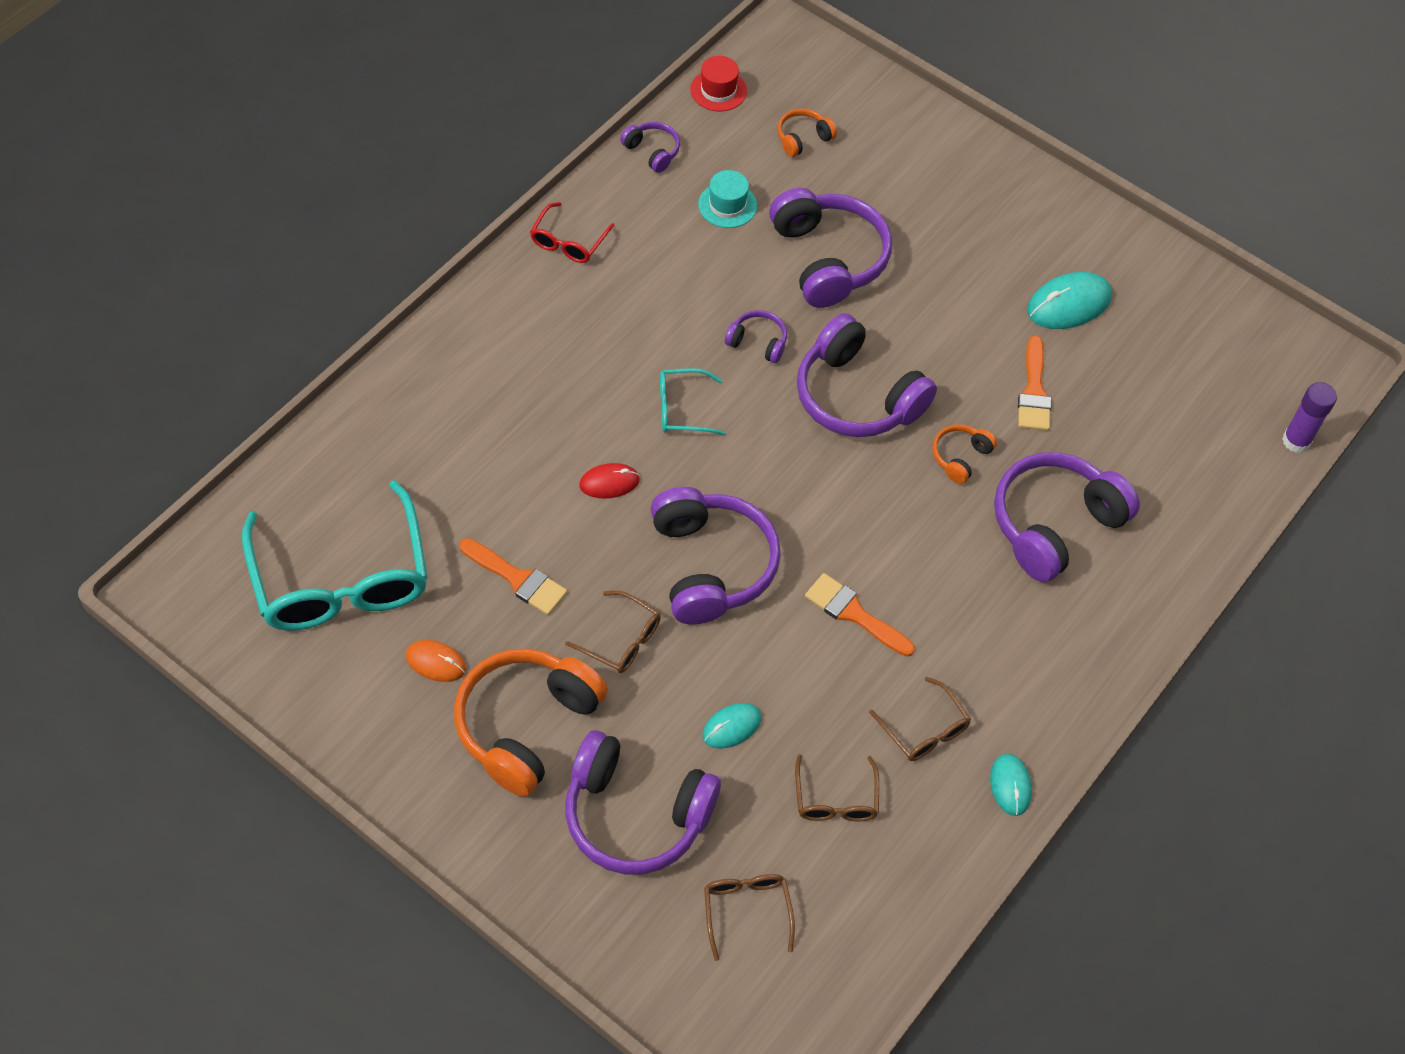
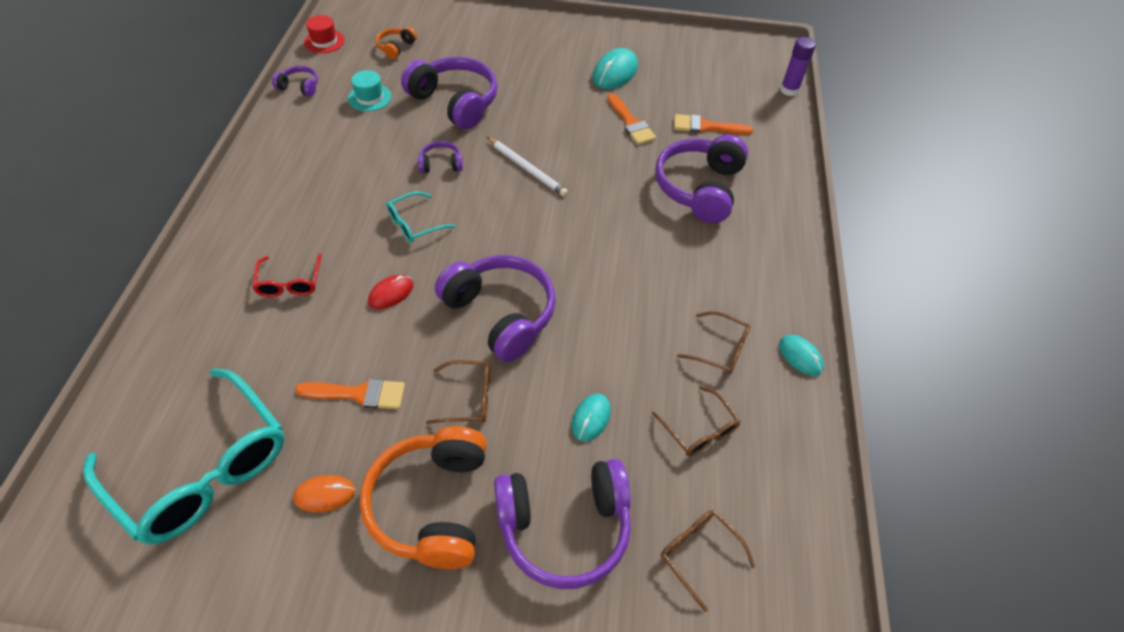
camera: 30 degrees left, 5 degrees down
red glasses [530,202,615,263] -> red glasses moved to [252,253,322,297]
purple headphones [797,313,937,437] -> white pencil [487,137,568,196]
orange brush [805,573,915,657] -> orange brush moved to [674,114,753,135]
orange headphones [933,425,997,484] -> none

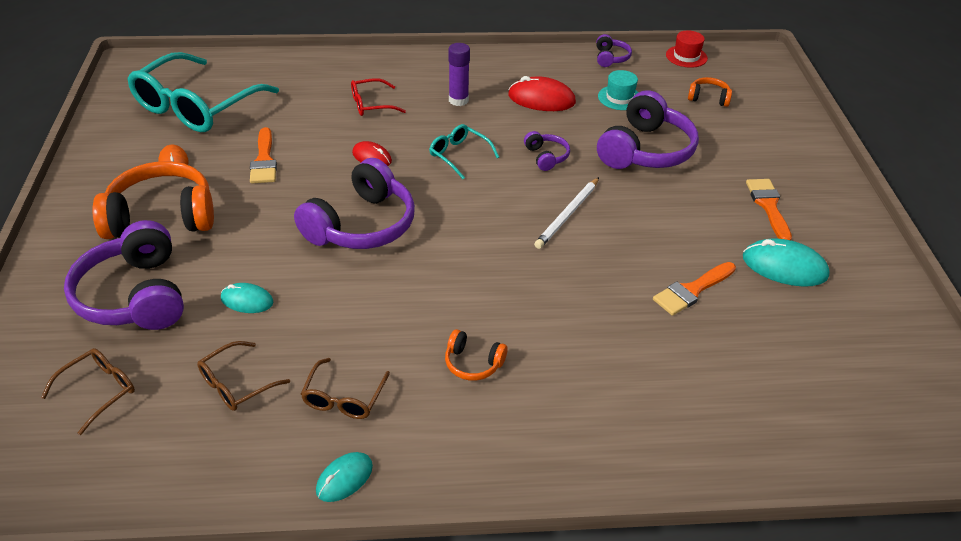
camera: 80 degrees right, 10 degrees down
brown glasses [426,360,490,424] -> none
purple headphones [655,134,748,223] -> none
orange brush [674,114,753,135] -> orange brush moved to [746,179,792,240]
purple glue stick [780,37,816,96] -> purple glue stick moved to [448,43,470,106]
none -> orange headphones [445,329,507,381]
none -> red mouse [508,76,576,111]

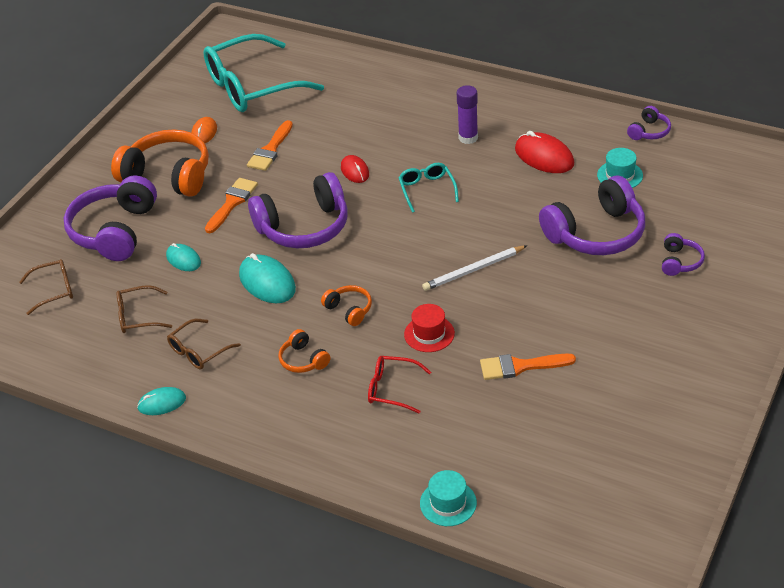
camera: 35 degrees right, 0 degrees up
red glasses [351,78,406,116] -> red glasses moved to [368,356,431,414]
purple headphones [524,131,570,171] -> purple headphones moved to [662,233,705,276]
red hat [666,30,708,68] -> red hat moved to [404,304,455,352]
orange headphones [688,77,732,107] -> orange headphones moved to [321,285,372,326]
turquoise mouse [743,238,830,287] -> turquoise mouse moved to [239,253,296,303]
orange brush [746,179,792,240] -> orange brush moved to [205,178,258,233]
none -> turquoise hat [420,470,477,526]

